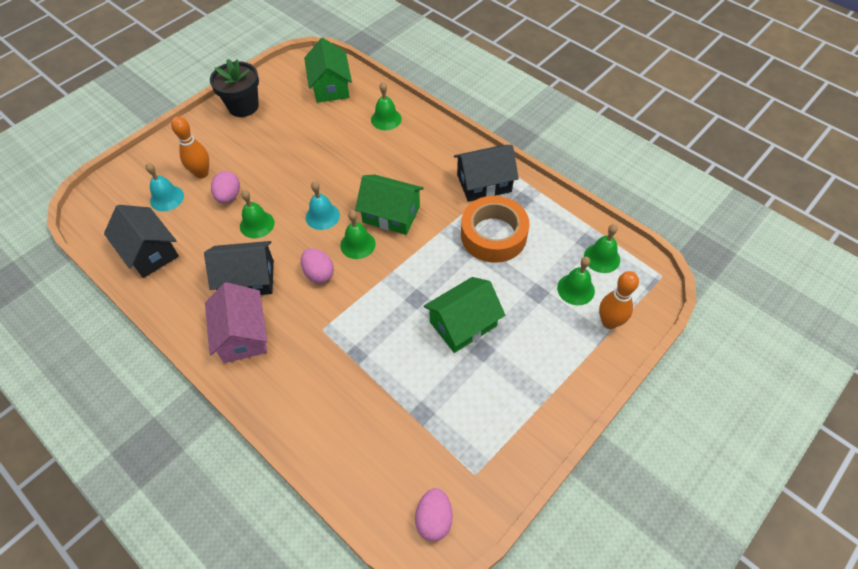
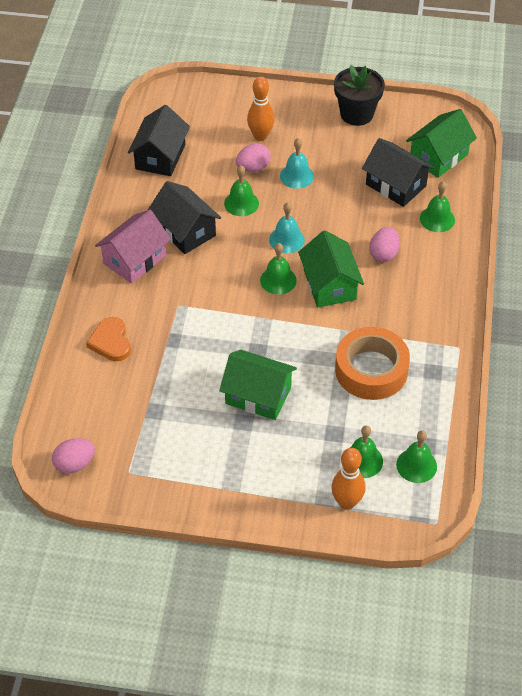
camera: 55 degrees right, 5 degrees down
turquoise bell [146,163,184,211] -> turquoise bell moved to [280,138,314,189]
pink egg [301,248,334,283] -> pink egg moved to [369,227,400,262]
black house [454,145,519,202] -> black house moved to [362,138,434,207]
none -> orange heart [86,317,131,361]

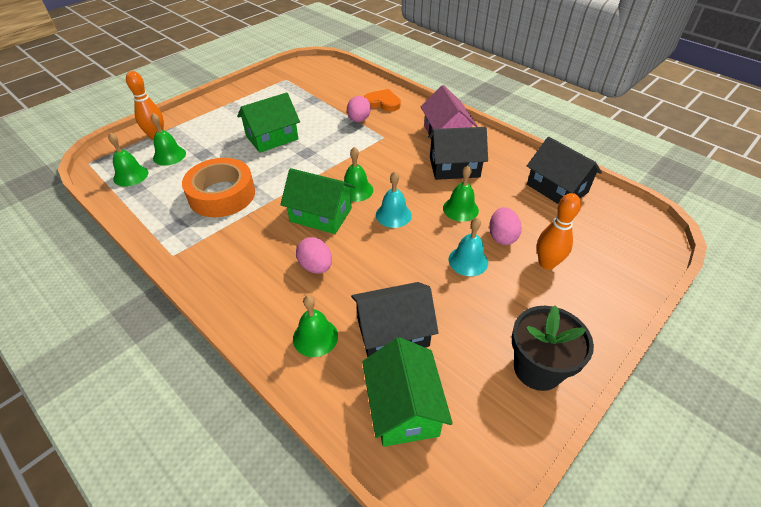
camera: 125 degrees right, 5 degrees down
pink egg [52,438,95,474] -> pink egg moved to [347,96,371,122]

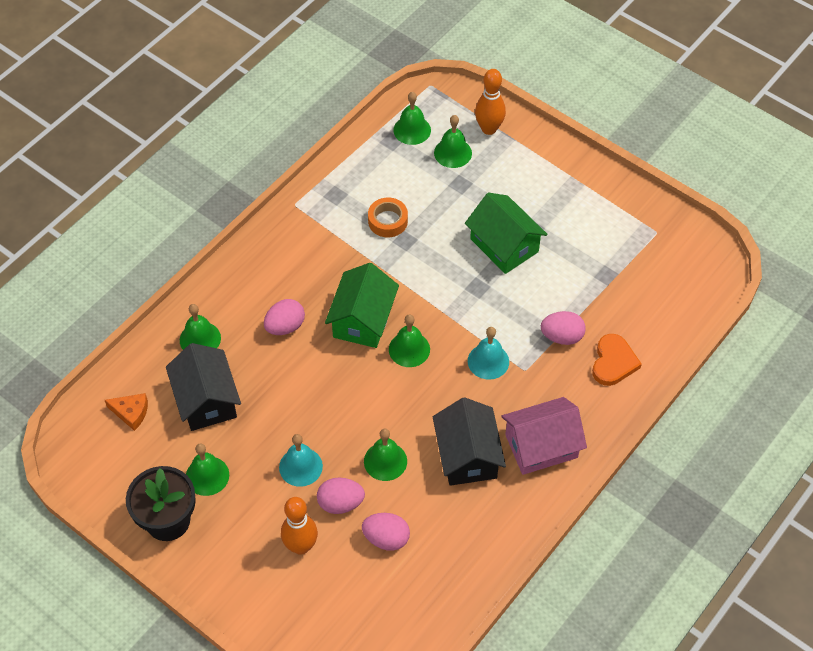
camera: 85 degrees right, 10 degrees up
orange tape [182,158,255,217] -> orange tape [368,198,408,237], size x0.54
green house [362,337,453,447] -> orange cheese [105,393,148,431]
turquoise bell [376,171,412,228] -> turquoise bell moved to [468,327,509,380]
black house [527,137,602,204] -> none
none -> green bell [186,443,229,496]
none -> pink egg [362,513,410,551]

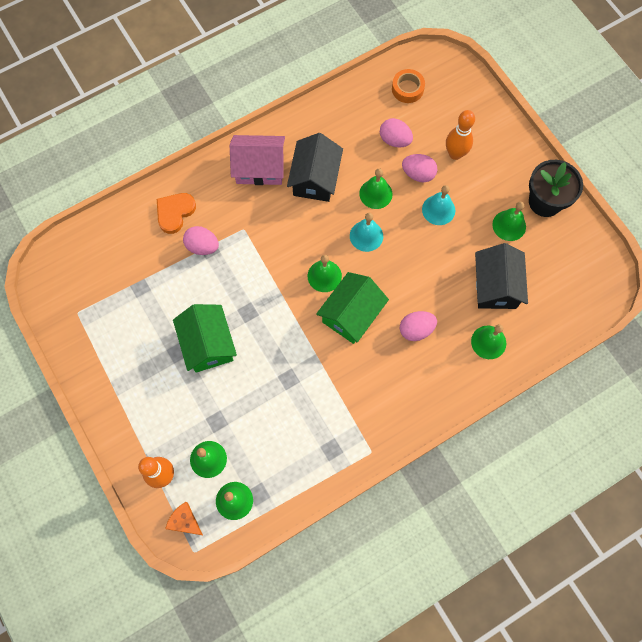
camera: 160 degrees left, 15 degrees up
orange cheese [105,393,148,431] -> orange cheese moved to [165,502,203,535]
orange tape [368,198,408,237] -> orange tape moved to [392,69,425,103]
turquoise bell [468,327,509,380] -> turquoise bell moved to [350,213,383,252]

